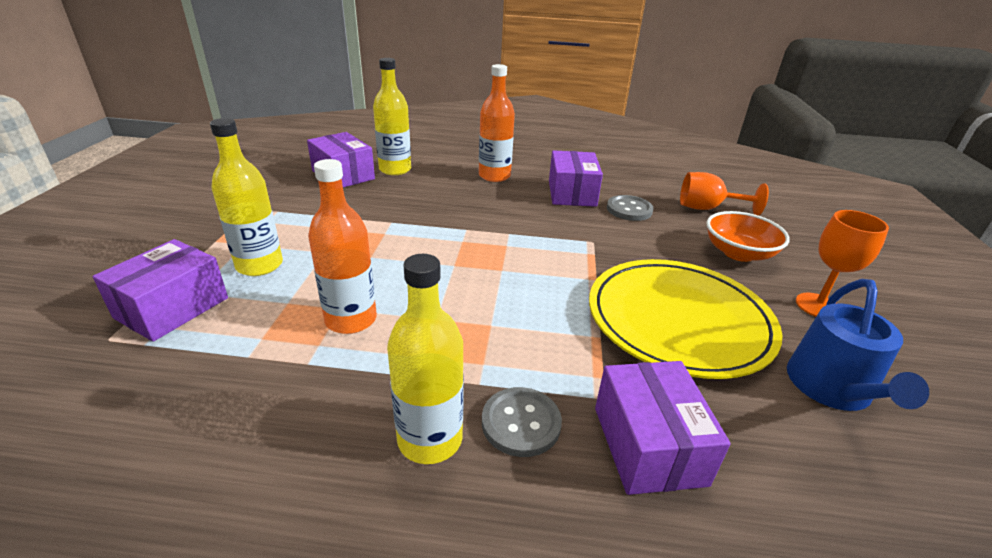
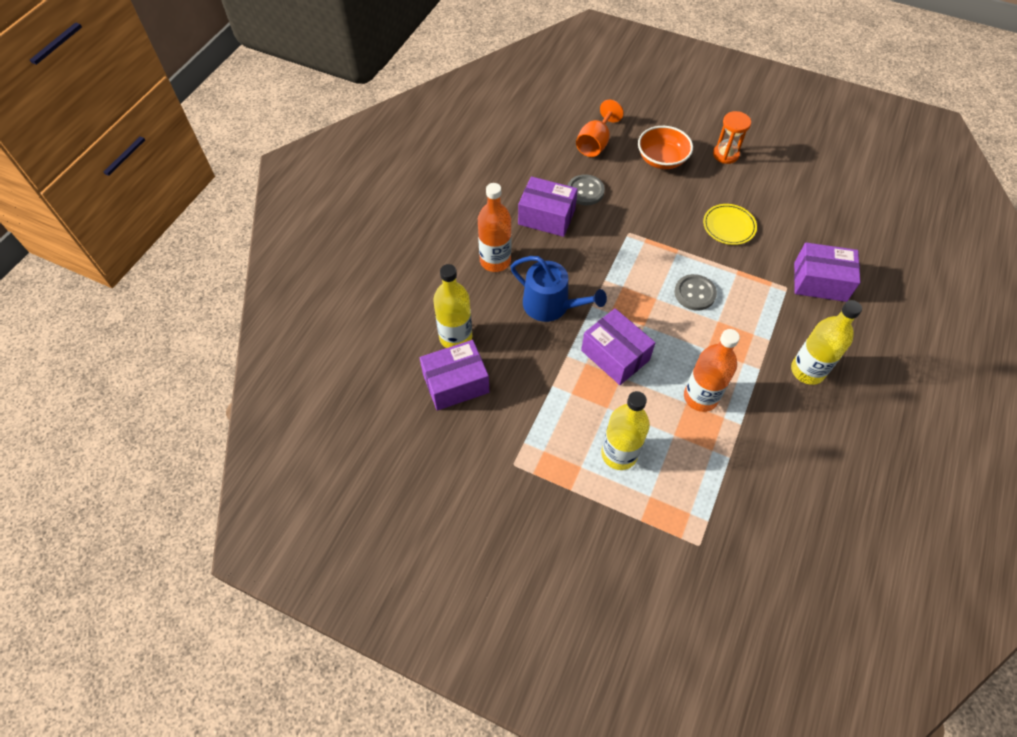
camera: 70 degrees left, 25 degrees up
purple box [92,239,228,342] -> purple box moved to [581,308,656,385]
grey button [482,387,562,457] -> grey button moved to [674,274,717,311]
yellow plate [589,259,783,379] -> yellow plate [703,204,757,245], size x0.47
blue watering can [787,279,929,411] -> blue watering can moved to [511,256,607,322]
orange goblet [796,210,889,317] -> orange hourglass [713,111,751,164]

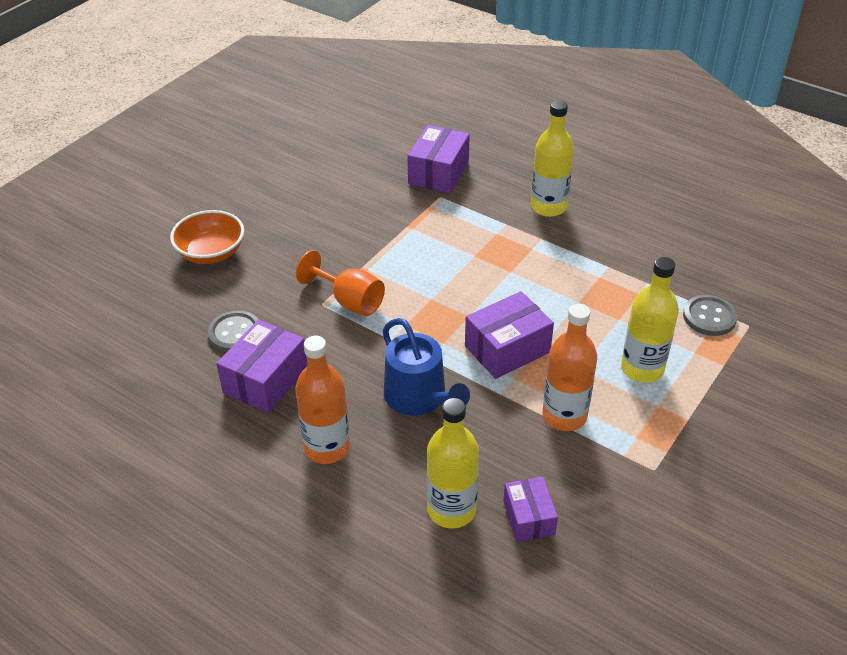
camera: 80 degrees left, 15 degrees down
purple box [420,340,490,411] -> purple box [503,477,558,542], size x0.63
blue watering can [511,256,607,322] -> blue watering can turned 105 degrees clockwise [383,318,470,416]
orange goblet [576,100,624,157] -> orange goblet moved to [296,250,385,316]
grey button [674,274,717,311] -> grey button moved to [683,295,737,336]
orange bottle [684,329,740,412] -> orange bottle moved to [542,304,597,431]
yellow plate [703,204,757,245] -> none
orange hourglass [713,111,751,164] -> none

